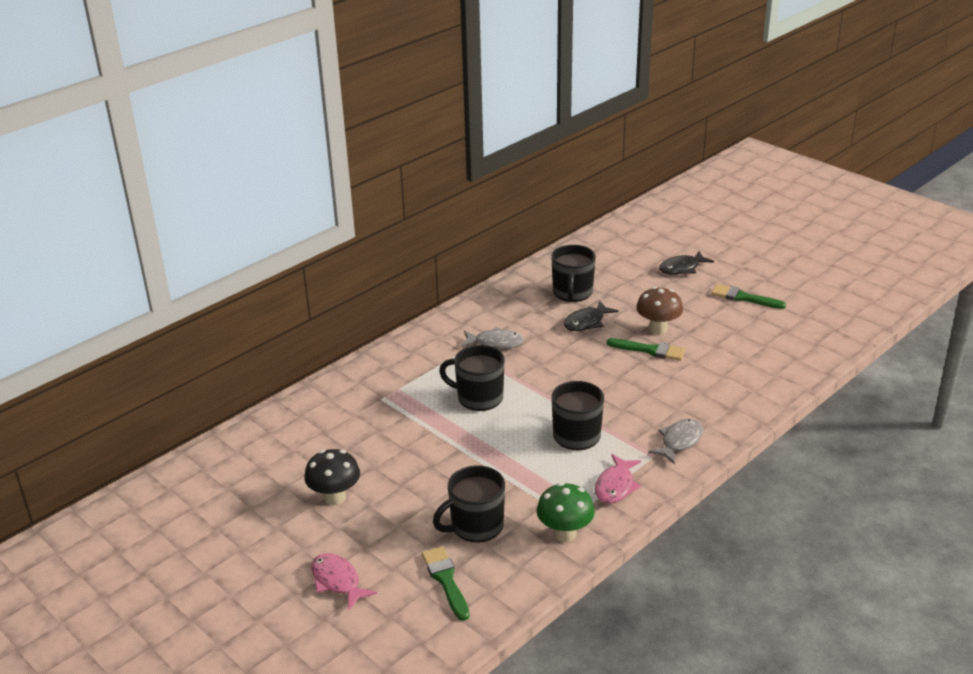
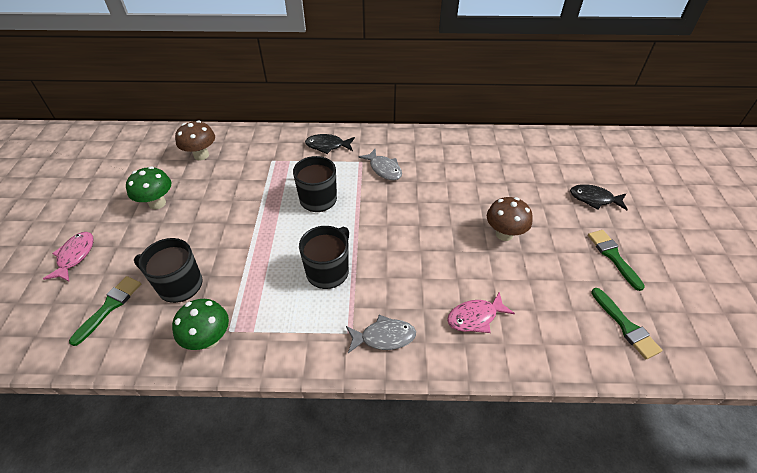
camera: 45 degrees right, 15 degrees up
black mushroom [304,449,360,505] -> green mushroom [126,166,171,209]
black mug [551,245,596,302] -> none
black fish [564,301,618,331] -> black fish moved to [305,134,355,154]
pink fish [595,454,641,504] -> pink fish moved to [447,292,515,333]
green brush [606,338,685,361] -> green brush moved to [591,288,662,359]
none -> brown mushroom [175,121,215,160]

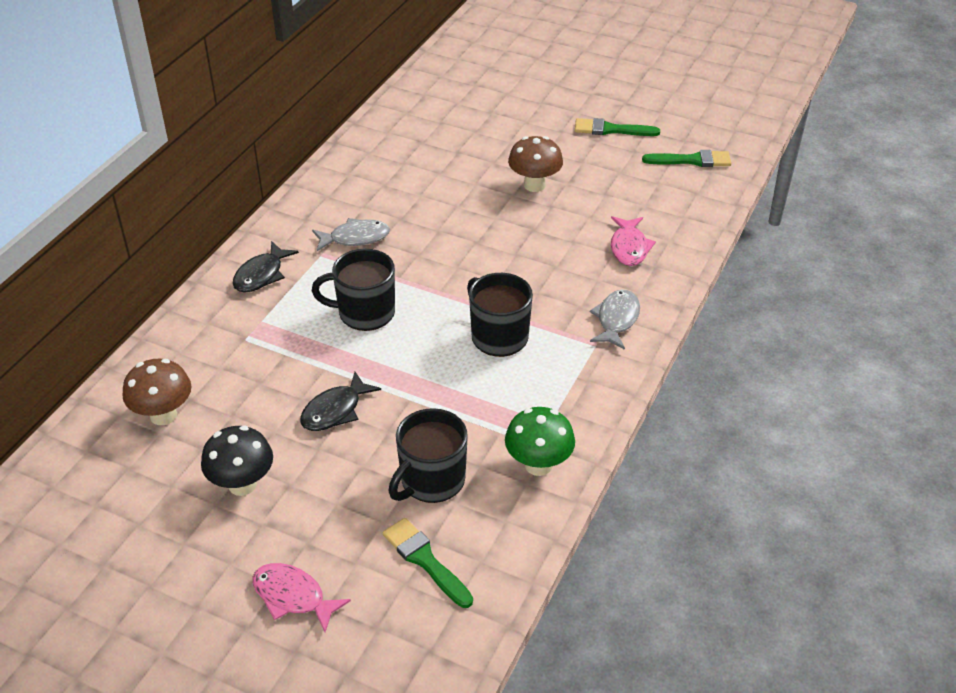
camera: 65 degrees left, 5 degrees down
green mushroom [126,166,171,209] -> black mushroom [201,426,273,496]
black fish [570,184,628,210] -> black fish moved to [300,372,381,431]

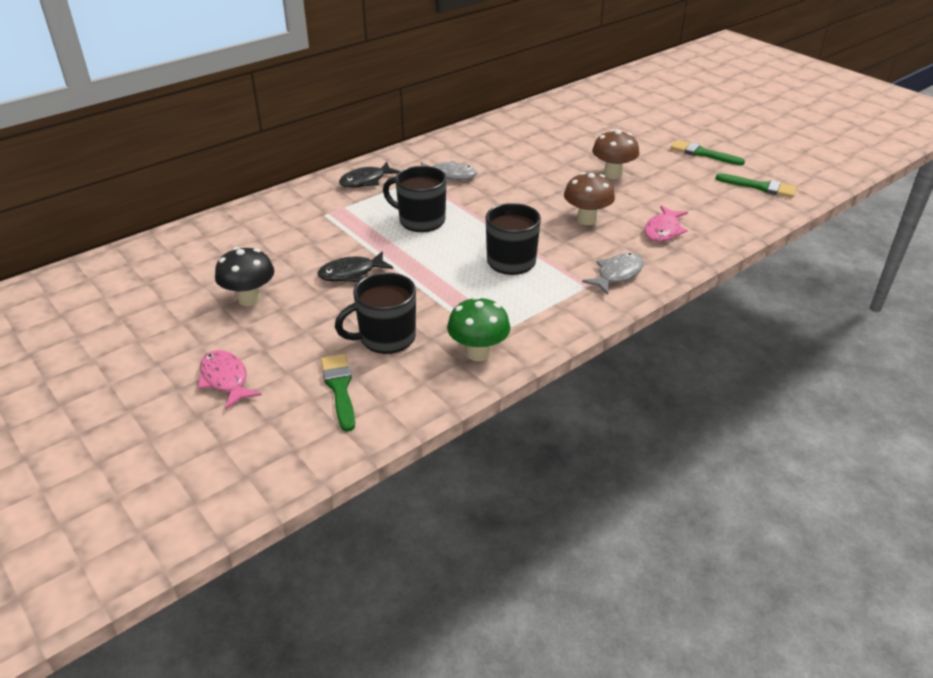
camera: 25 degrees right, 5 degrees down
brown mushroom [122,358,191,425] -> brown mushroom moved to [564,172,615,225]

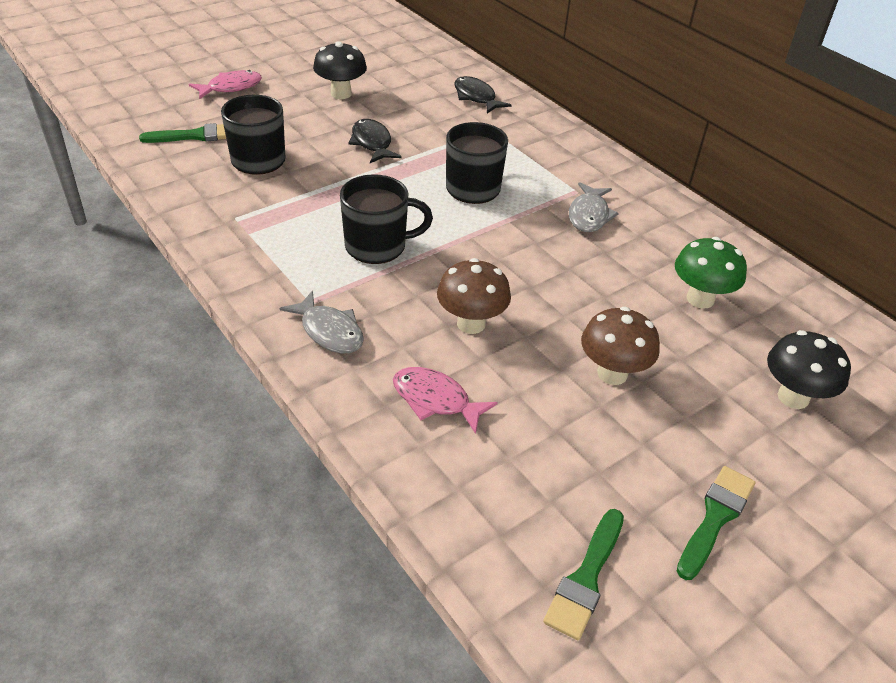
camera: 90 degrees right, 5 degrees up
black fish [339,162,400,188] -> black fish moved to [454,76,511,114]
green mushroom [447,296,510,361] -> green mushroom moved to [675,237,747,309]
none -> black mushroom [767,330,851,409]

